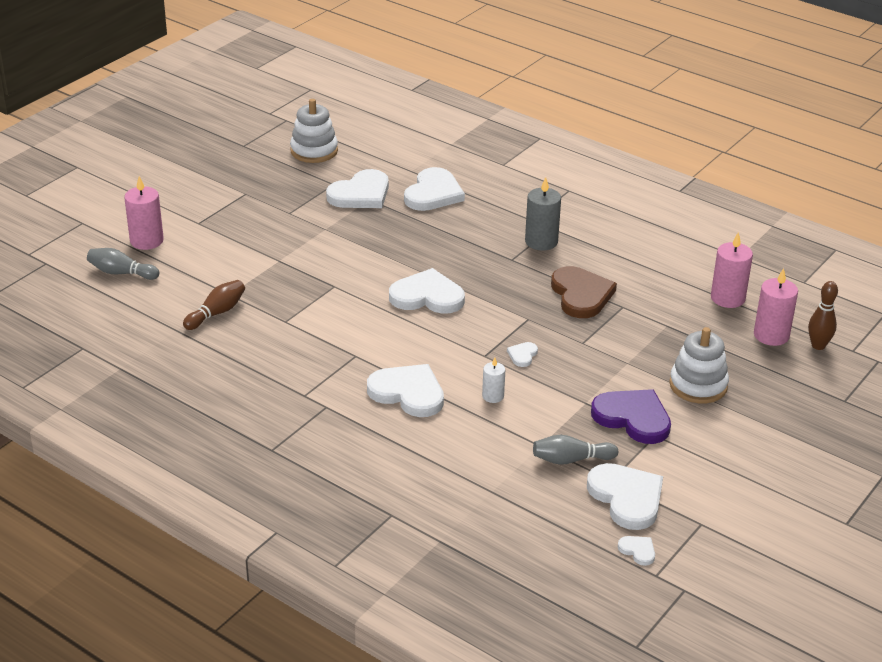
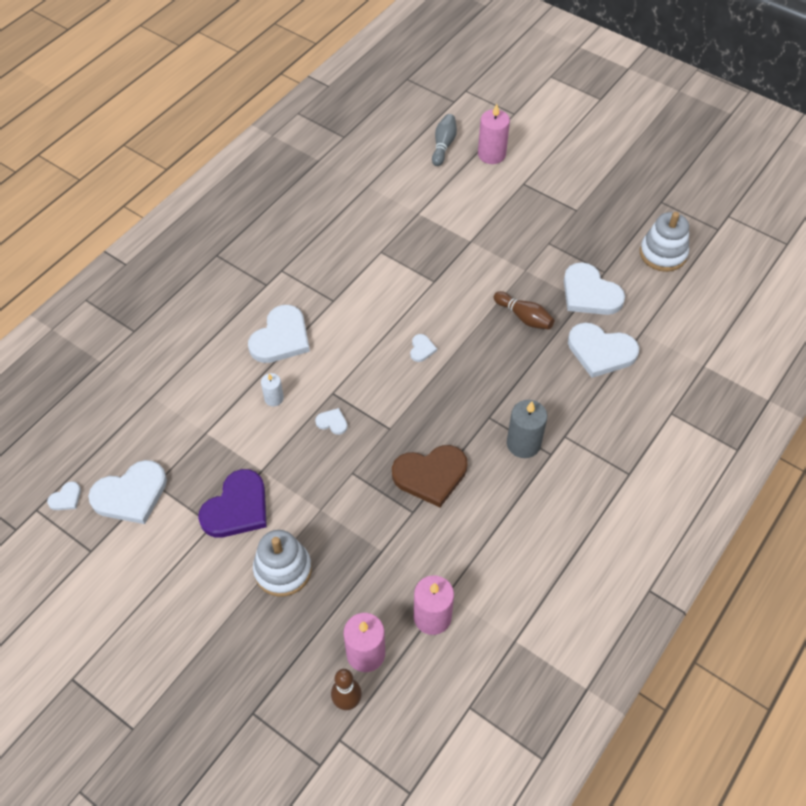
camera: 90 degrees right, 20 degrees up
brown bowling pin [183,280,245,330] -> brown bowling pin moved to [494,291,554,329]
white heart [389,268,465,314] -> white heart [410,334,437,362], size x0.45
grey bowling pin [533,435,618,465] -> none

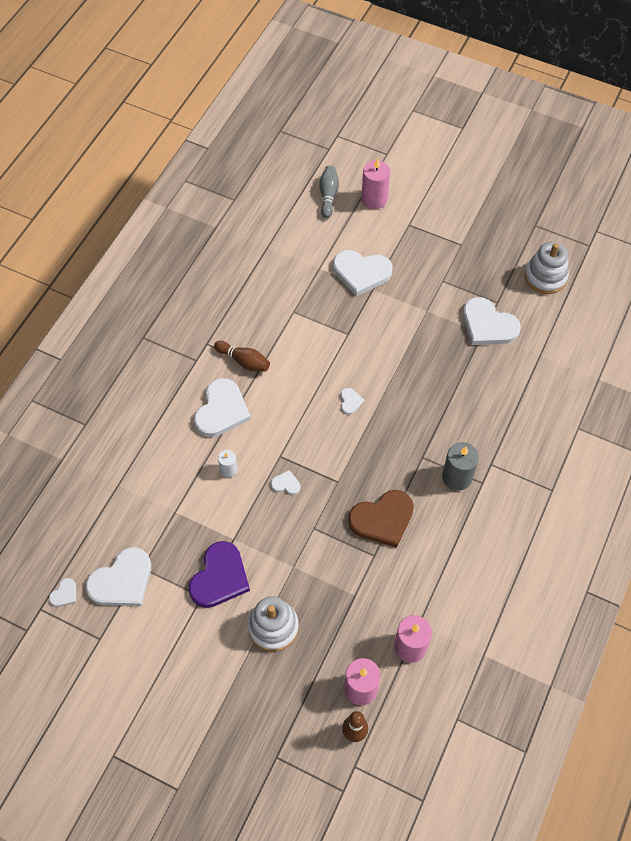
camera: 10 degrees left, 5 degrees up
brown bowling pin [494,291,554,329] -> brown bowling pin moved to [214,341,270,371]
white heart [568,323,639,378] -> white heart moved to [333,250,392,296]

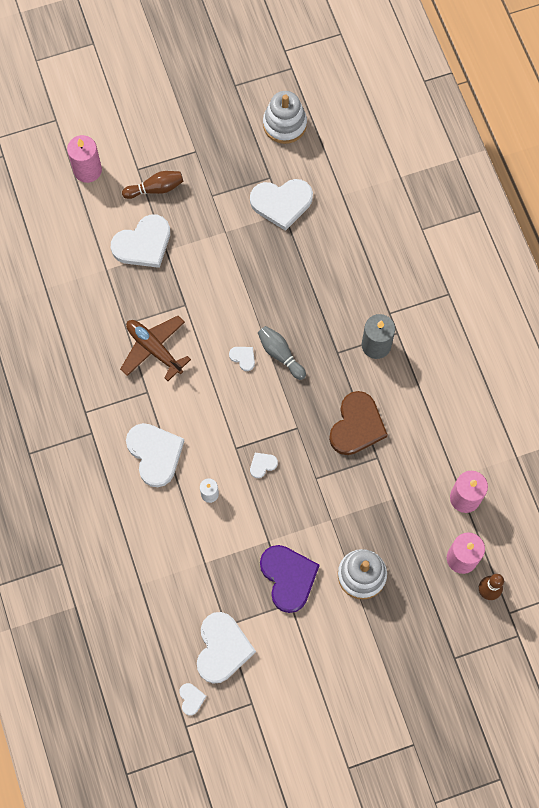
camera: 45 degrees left, 10 degrees up
brown bowling pin [214,341,270,371] -> brown bowling pin moved to [122,171,183,199]
grey bowling pin [319,166,339,218] -> grey bowling pin moved to [258,326,306,380]
none -> brown plane [120,316,191,381]

